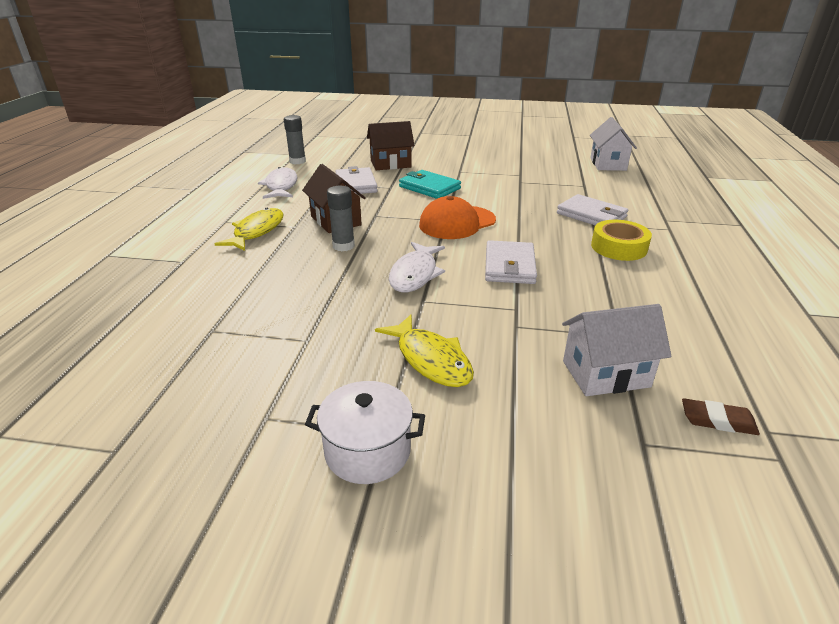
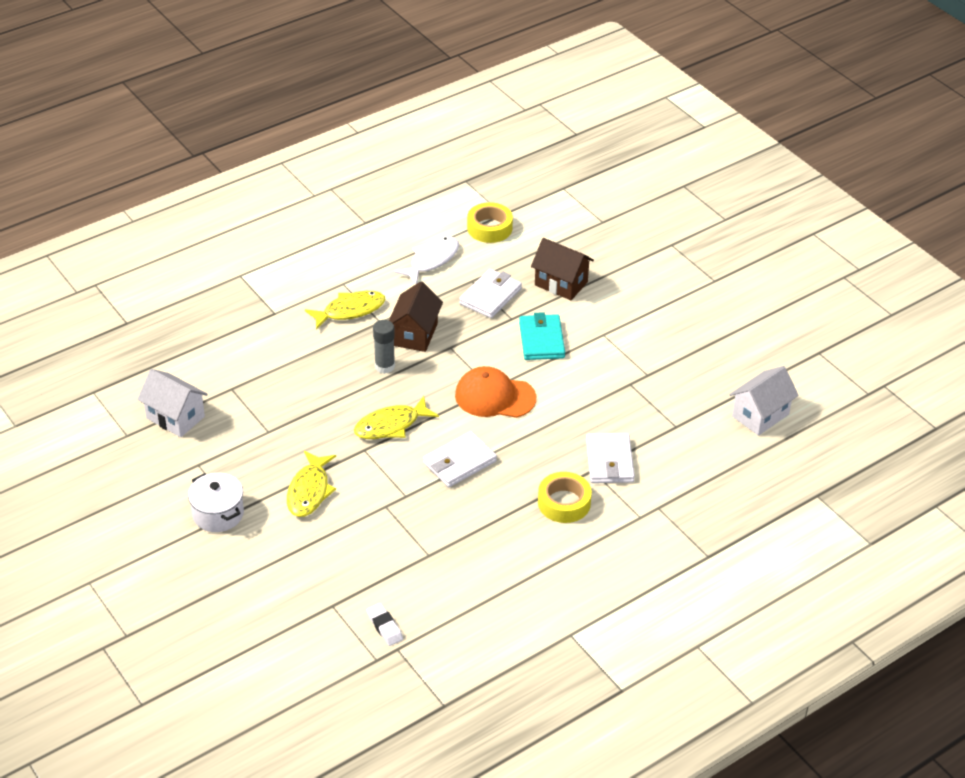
camera: 45 degrees right, 10 degrees up
grey glue stick [284,115,306,164] -> yellow tape [467,202,513,243]
white fish [389,242,445,292] -> yellow fish [354,396,439,439]
white house [562,304,671,396] -> white house moved to [137,369,208,437]
brown eraser [682,398,760,435] -> white eraser [367,603,403,646]

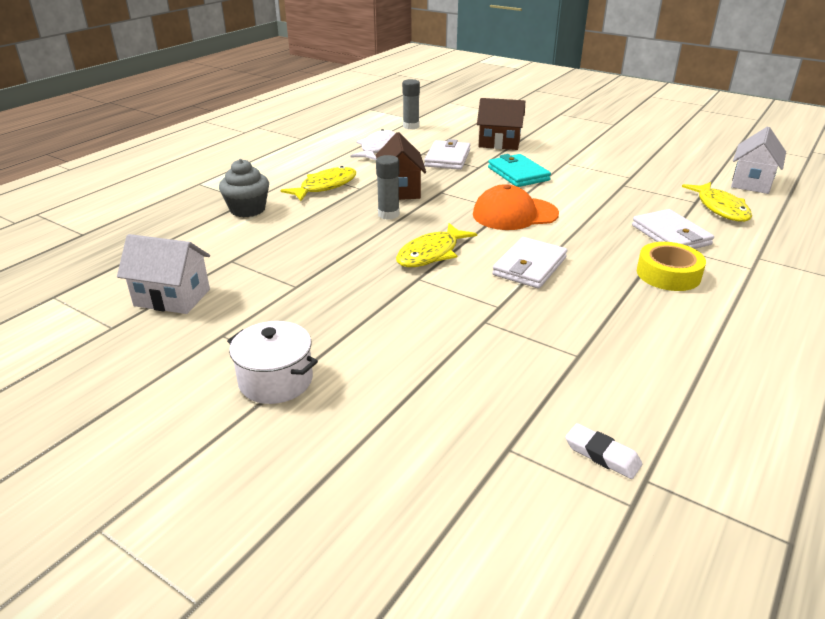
camera: 20 degrees left, 10 degrees down
yellow fish [287,451,336,517] -> yellow fish moved to [682,182,752,222]
yellow tape [467,202,513,243] -> grey glue stick [402,79,420,129]
none -> grey cupcake [219,159,269,217]

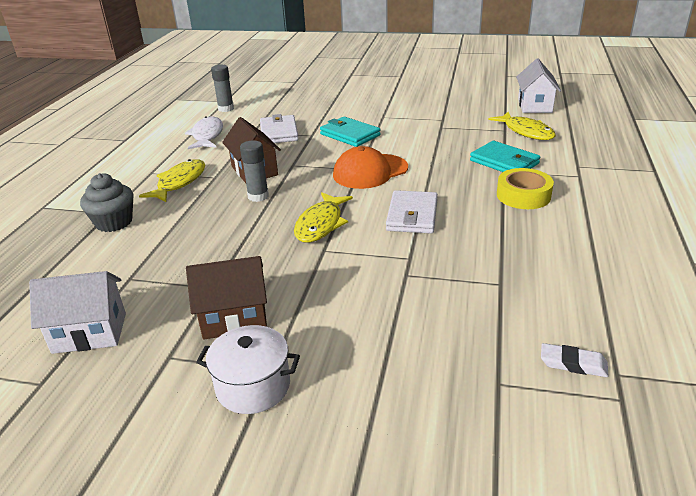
camera: 20 degrees left, 0 degrees up
brown house [477,98,525,150] -> brown house moved to [186,256,267,340]
white wallet [632,209,714,249] -> turquoise wallet [470,141,540,172]

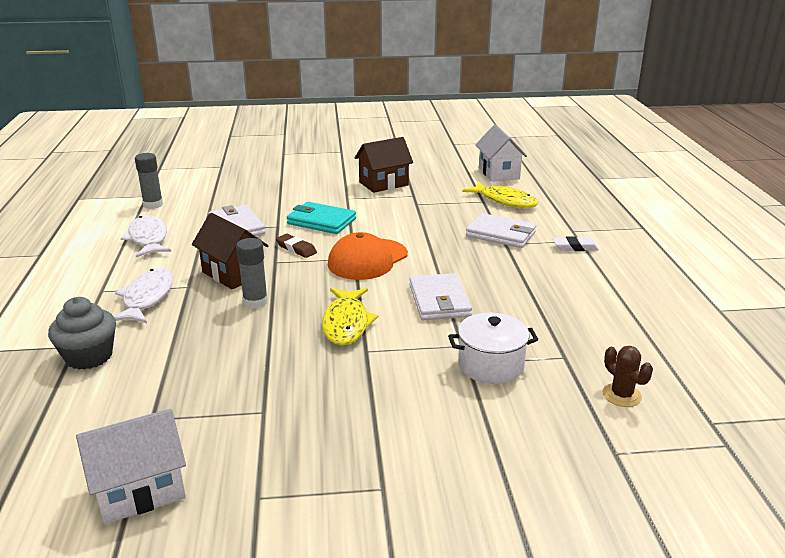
camera: 20 degrees left, 5 degrees down
yellow fish [139,159,205,202] -> white fish [113,268,173,323]
brown house [186,256,267,340] -> brown house moved to [355,137,413,193]
white pot [196,325,300,414] -> white pot moved to [448,313,539,384]
turquoise wallet [470,141,540,172] -> white wallet [466,213,536,248]
yellow tape [497,168,554,209] -> none
white eraser [541,343,608,377] -> white eraser moved to [553,236,599,251]
none -> brown eraser [276,234,317,258]
none -> brown cactus [602,346,653,407]

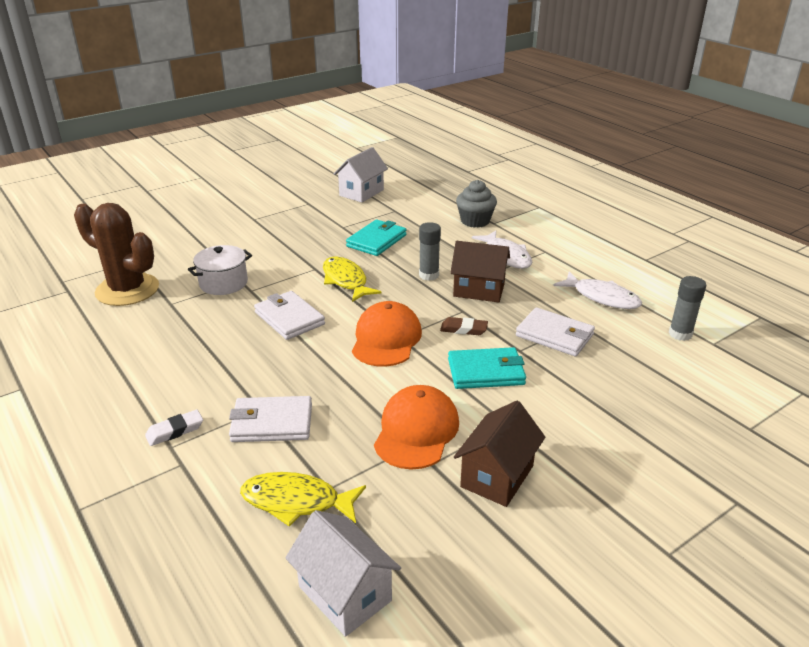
camera: 150 degrees right, 5 degrees up
brown cactus [602,346,653,407] -> brown cactus [74,203,159,306], size x2.31
none -> turquoise wallet [346,219,406,256]
none -> orange cap [374,385,459,470]

